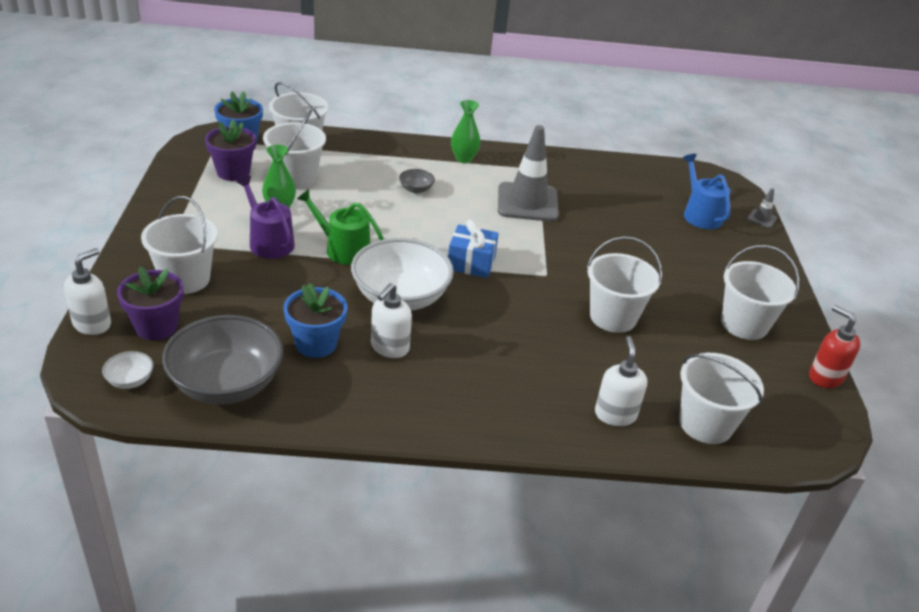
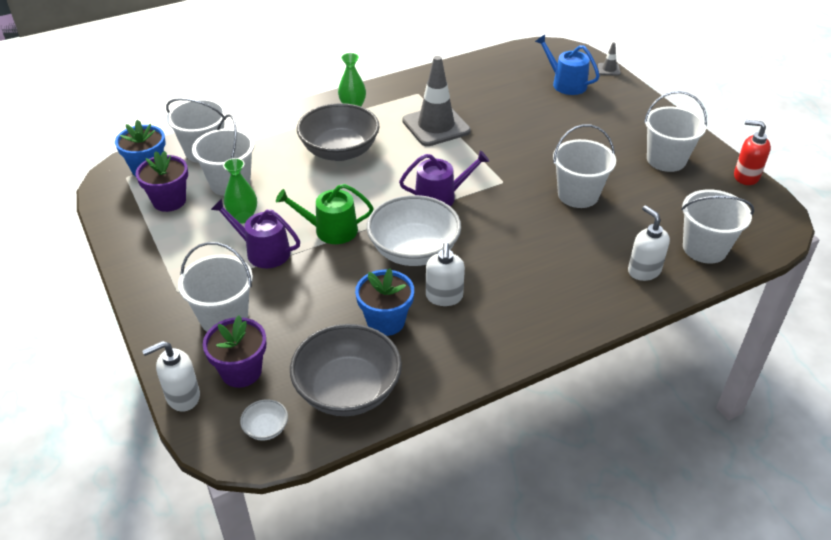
camera: 25 degrees left, 5 degrees up
white soap dispenser [64,248,111,335] -> white soap dispenser turned 120 degrees counterclockwise [142,341,200,412]
grey bowl [399,169,435,193] -> grey bowl [297,103,379,161], size x2.40
blue gift [448,220,499,278] -> purple watering can [399,150,489,206]

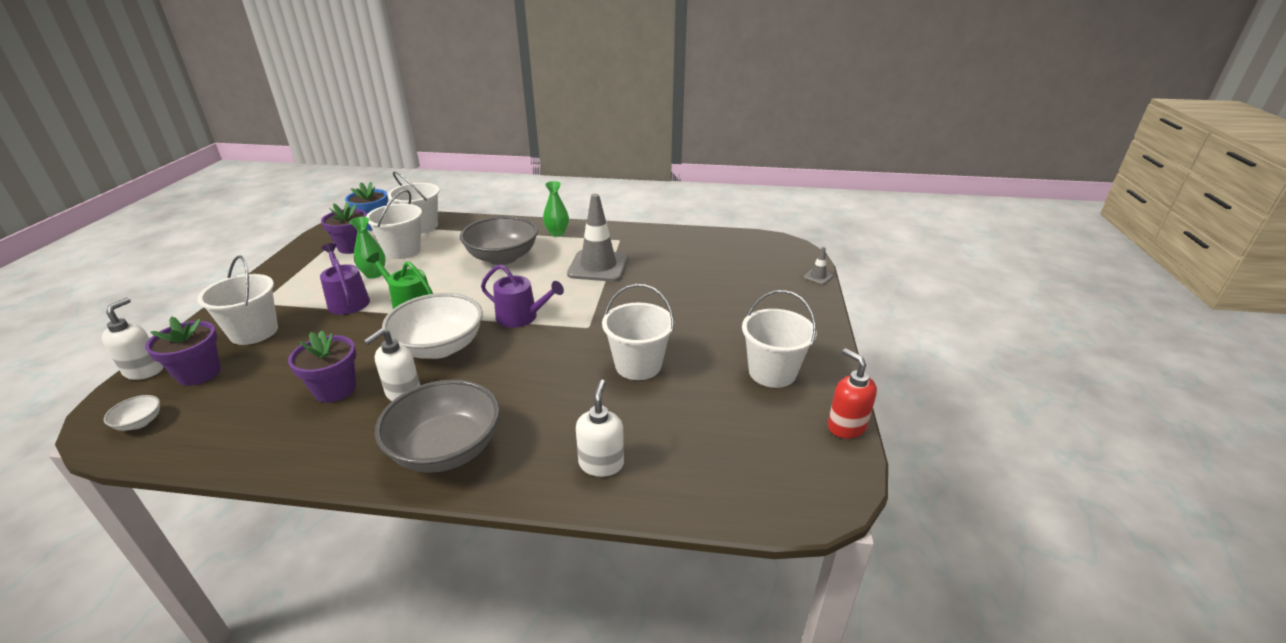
camera: 35 degrees right, 10 degrees down
white soap dispenser [142,341,200,412] -> white soap dispenser turned 90 degrees clockwise [102,298,163,380]
grey bowl [290,324,402,416] -> grey bowl moved to [375,379,500,473]
blue flower pot [355,269,414,336] -> purple flower pot [288,330,356,403]
blue watering can [535,35,600,95] -> none
white bucket [681,189,754,264] -> none

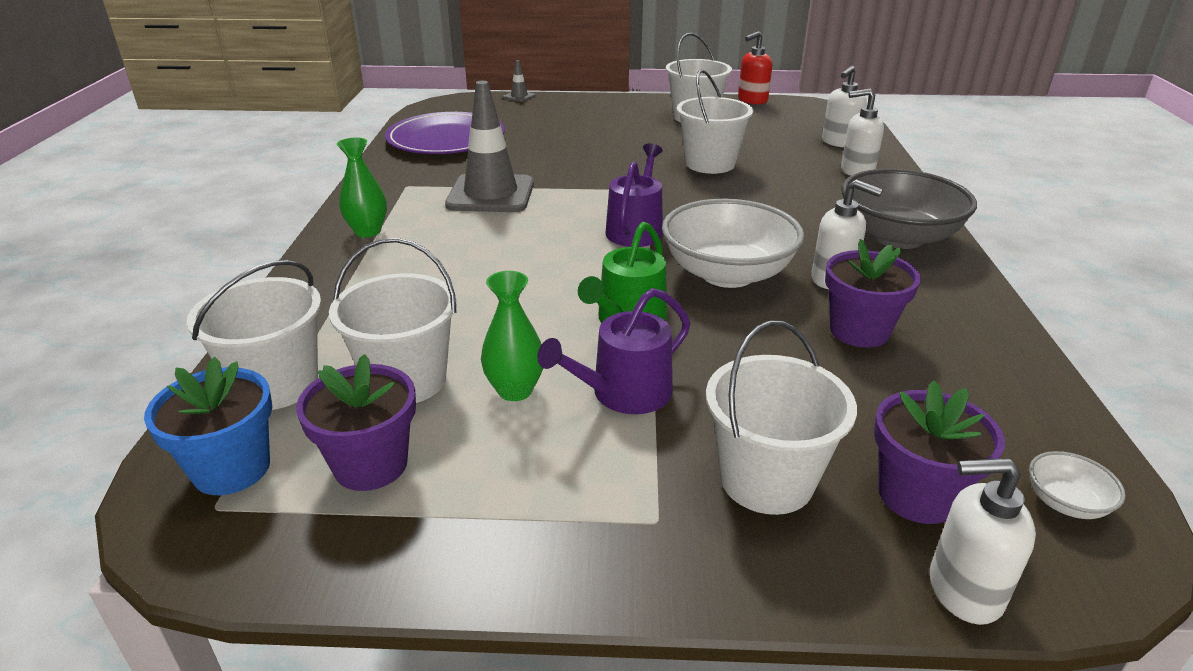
camera: 95 degrees left, 0 degrees up
grey bowl [460,216,538,265] -> none
none -> purple plate [385,112,505,154]
none -> white soap dispenser [822,66,867,147]

